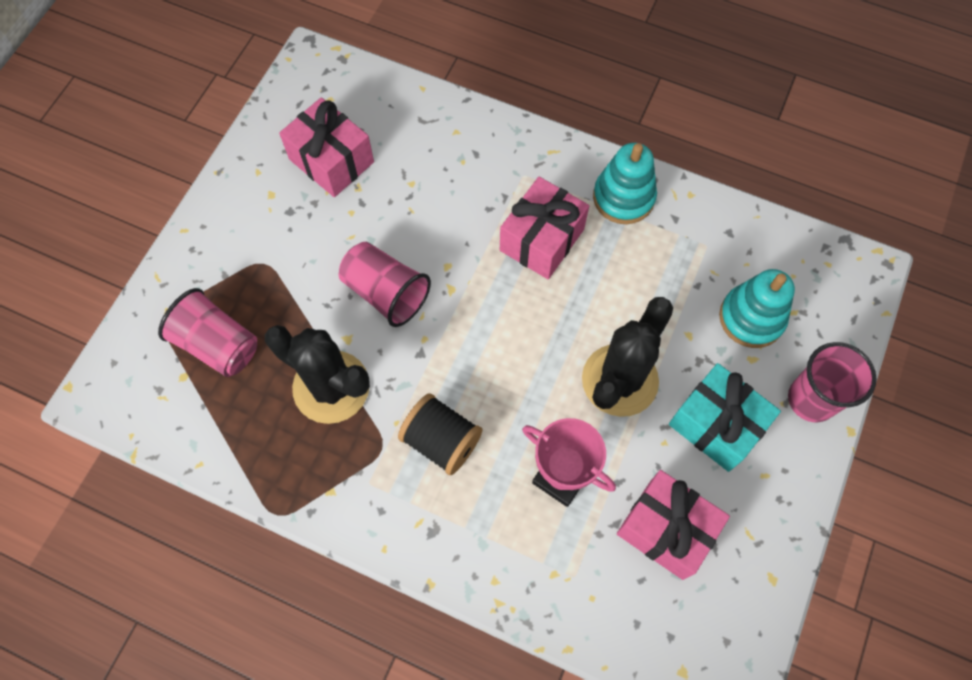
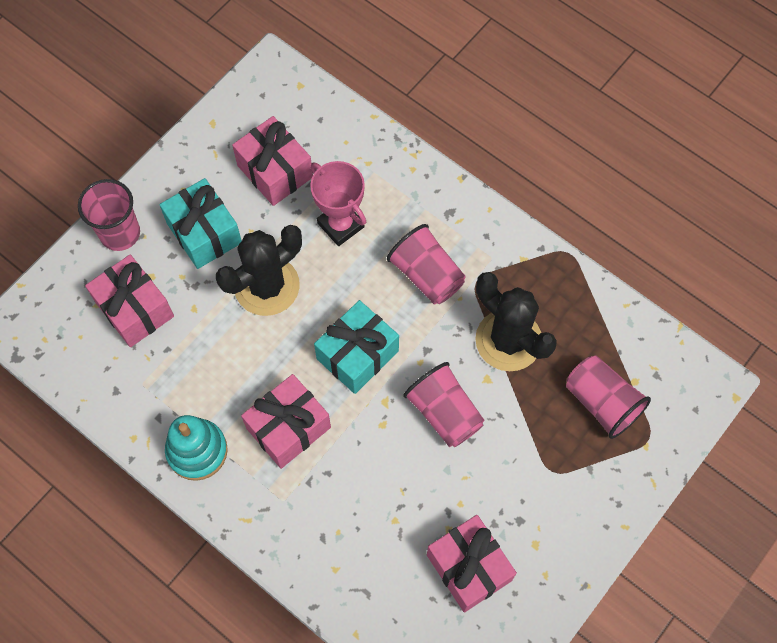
camera: 165 degrees left, 0 degrees up
black spool [398,393,482,475] -> pink cup [387,224,466,304]
turquoise stacking toy [719,269,795,348] -> pink gift [85,255,174,347]
none -> turquoise gift [314,300,399,394]

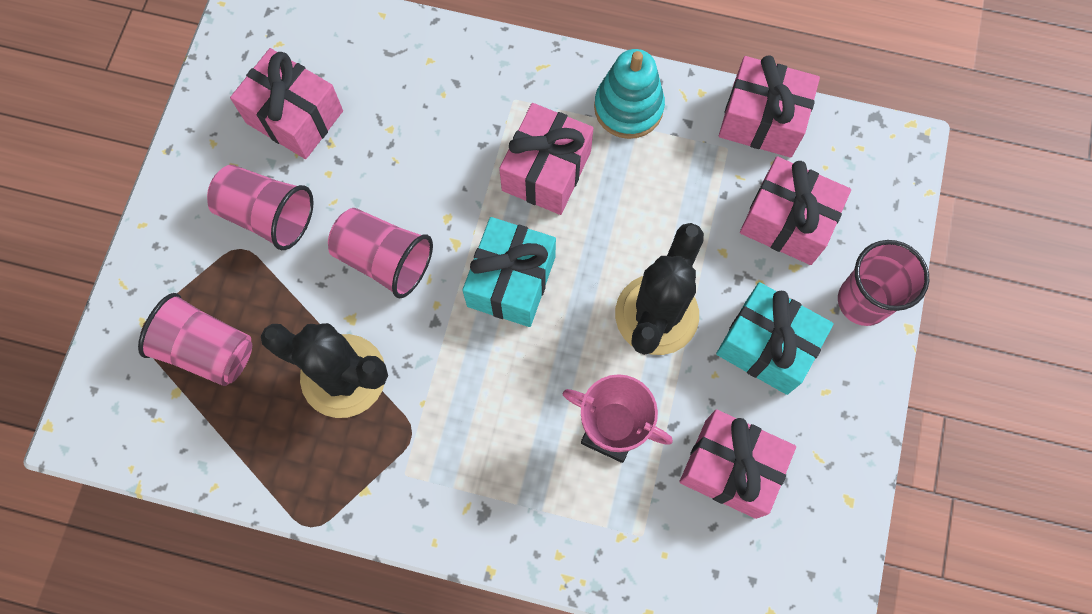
camera: 155 degrees right, 5 degrees up
pink cup [387,224,466,304] -> pink cup moved to [207,165,314,250]
none -> pink gift [719,55,820,158]

